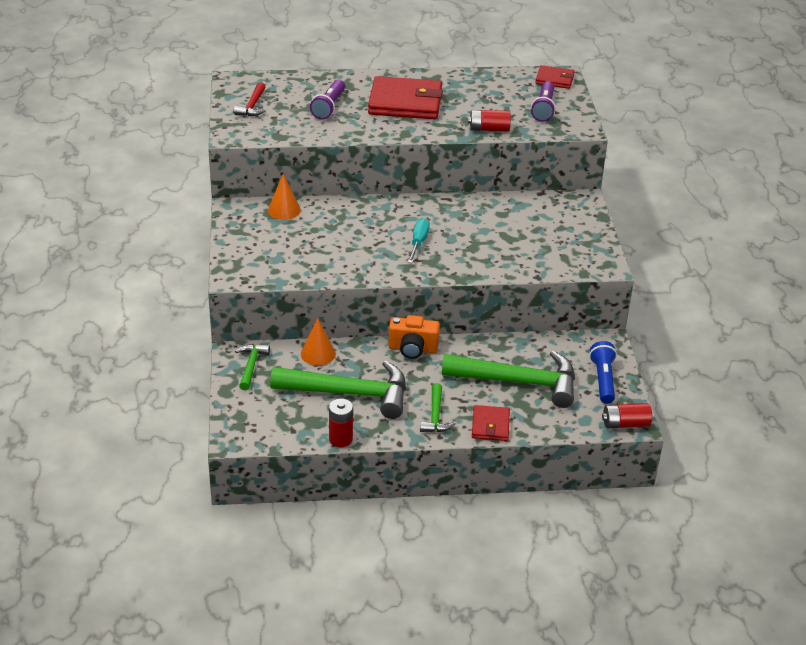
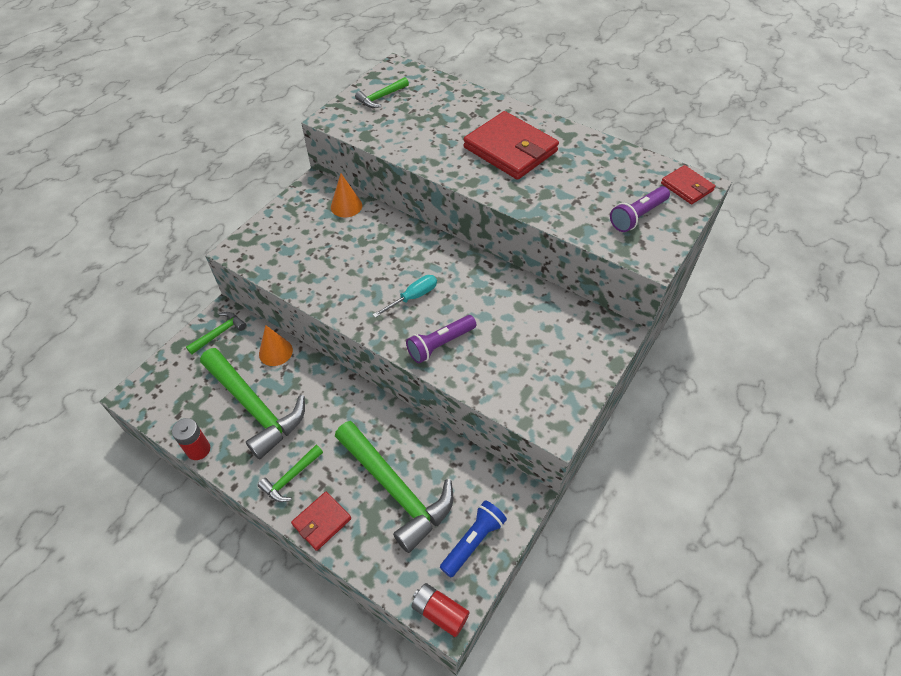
camera: 40 degrees right, 15 degrees up
red hammer [233,82,266,116] -> green hammer [355,77,409,108]
purple flashlight [310,79,345,120] -> purple flashlight moved to [406,315,476,363]
orange camera [388,315,440,359] -> none
red battery [468,110,511,131] -> none

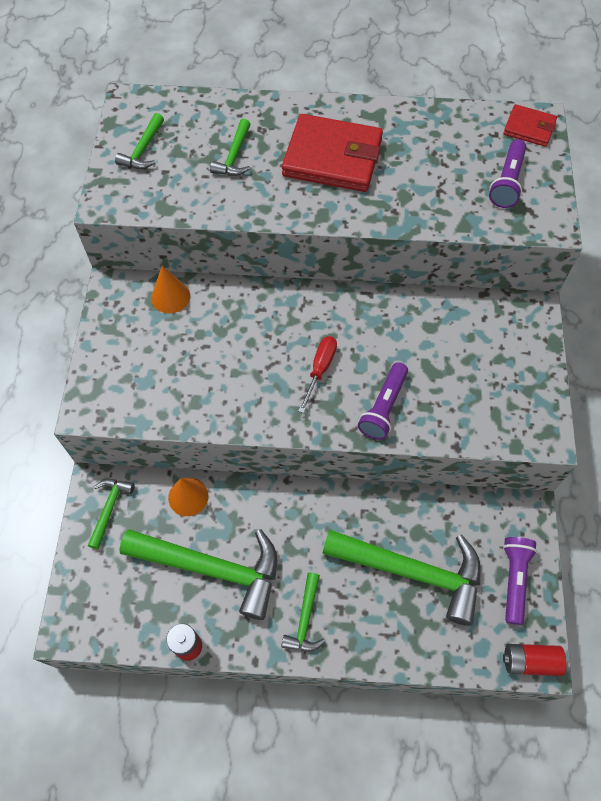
camera: 30 degrees left, 10 degrees up
red wallet [291,492,351,551] -> none
turquoise screwdriver [373,275,437,318] -> red screwdriver [299,336,337,413]
blue flashlight [440,501,507,577] -> purple flashlight [503,537,537,625]
none -> green hammer [210,119,251,176]

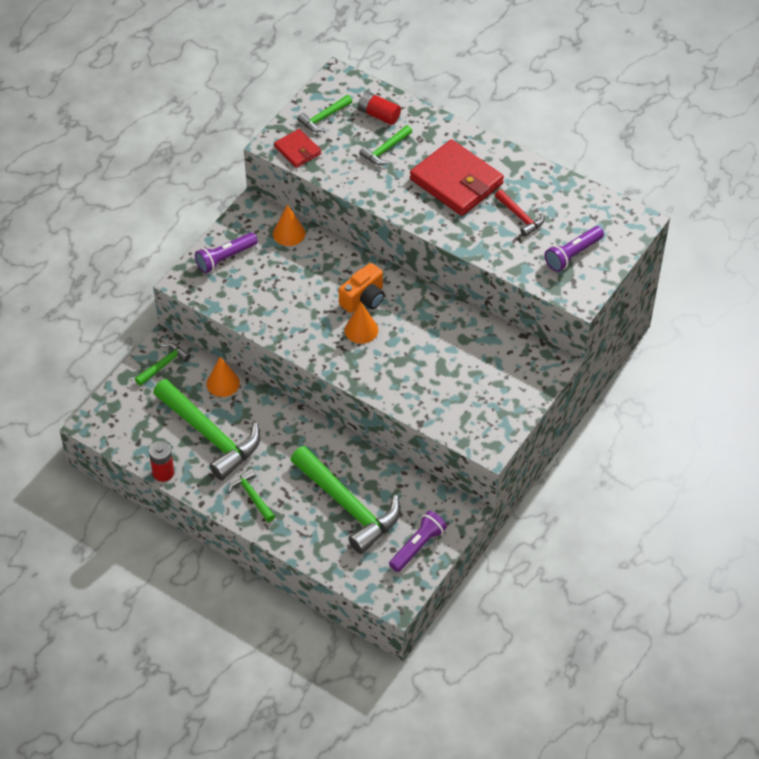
camera: 30 degrees right, 10 degrees down
green hammer [281,572,325,652] -> green hammer turned 105 degrees clockwise [228,468,275,522]
red screwdriver [299,336,337,413] -> orange cone [345,302,378,344]
purple flashlight [358,362,408,440] -> purple flashlight moved to [195,232,258,273]
red wallet [503,104,557,147] -> red wallet moved to [274,129,321,168]
red battery [503,644,566,676] -> red battery moved to [358,91,401,125]
none -> orange camera [339,263,384,313]
none -> red hammer [495,189,545,237]

